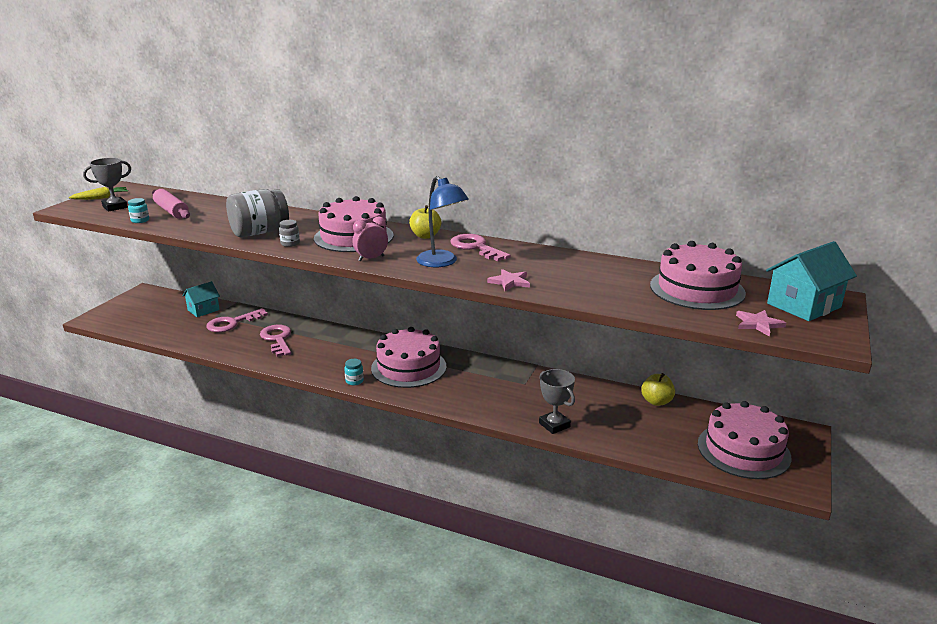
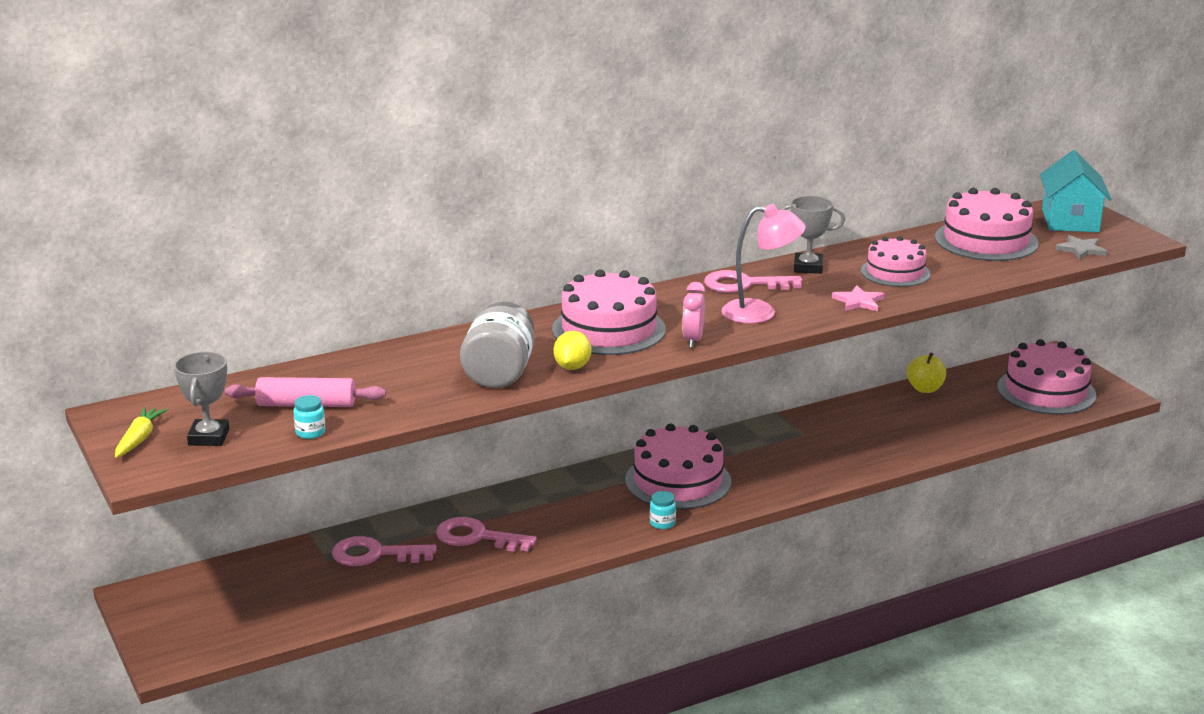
camera: 50 degrees left, 0 degrees up
turquoise house [183,281,220,317] -> none
pink key [206,308,268,332] -> pink key turned 90 degrees clockwise [332,536,437,566]
grey jar [279,220,300,247] -> yellow lemon [553,331,591,370]
yellow apple [409,205,441,239] -> none
blue lamp [416,176,469,267] -> pink lamp [722,204,806,324]
grey trophy [539,369,575,434] -> grey trophy moved to [780,196,845,274]
pink star [736,310,786,337] -> grey star [1055,235,1107,260]
none -> pink cake [861,236,931,287]

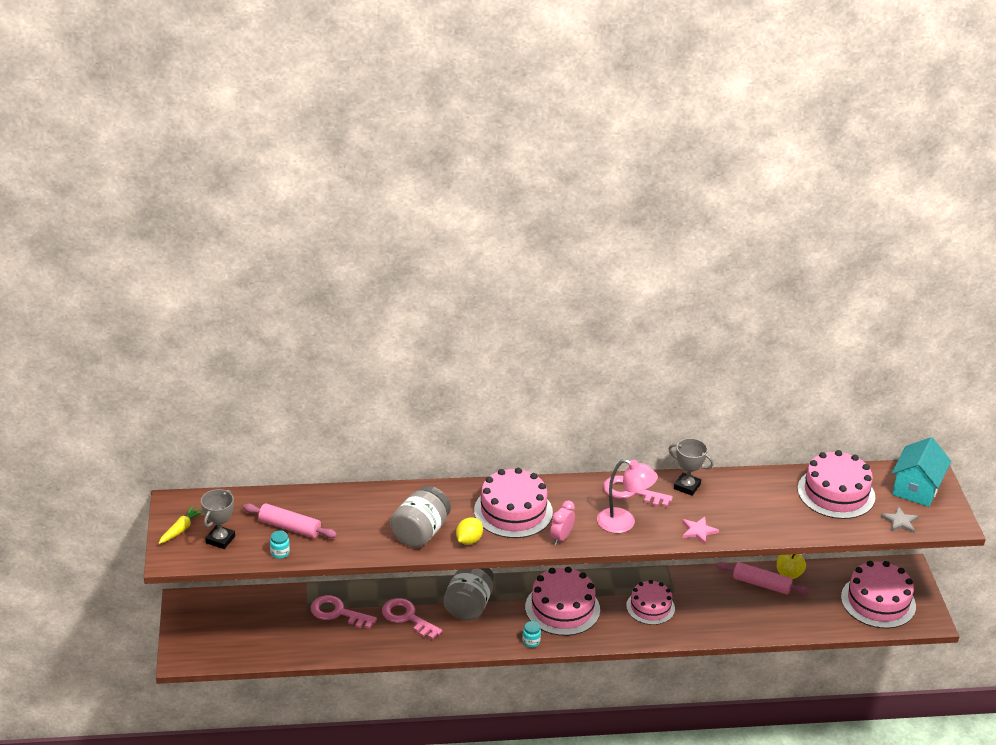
camera: 20 degrees right, 10 degrees up
pink cake [861,236,931,287] -> pink cake moved to [626,580,675,625]
none -> grey jar [444,568,494,621]
none -> pink rolling pin [716,562,810,595]

